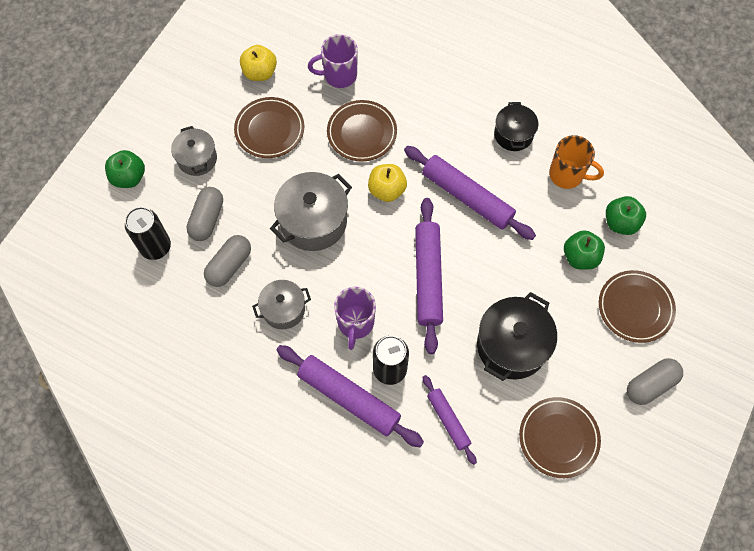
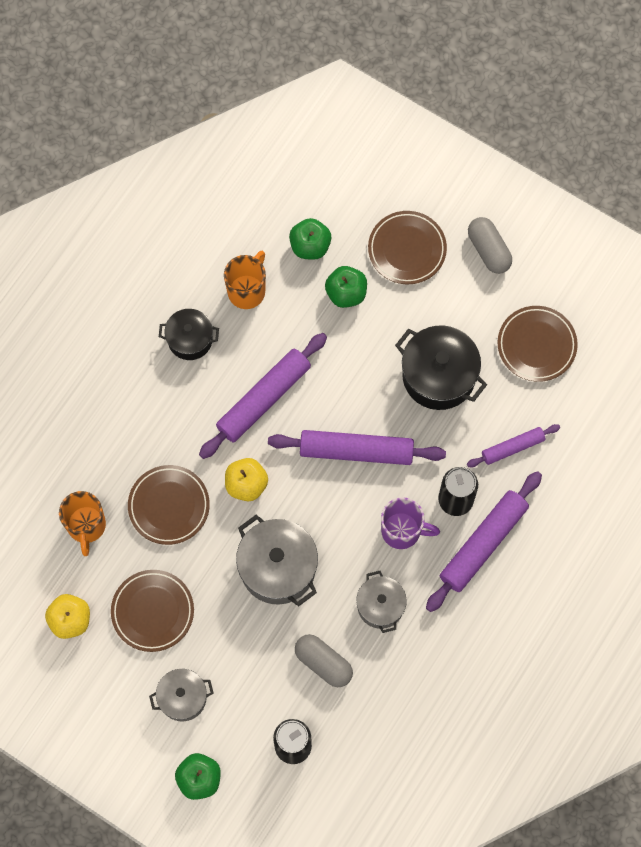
camera: 85 degrees left, 5 degrees up
grey capsule [186,187,223,241] -> none
purple mug [308,34,358,88] -> orange mug [59,491,106,556]

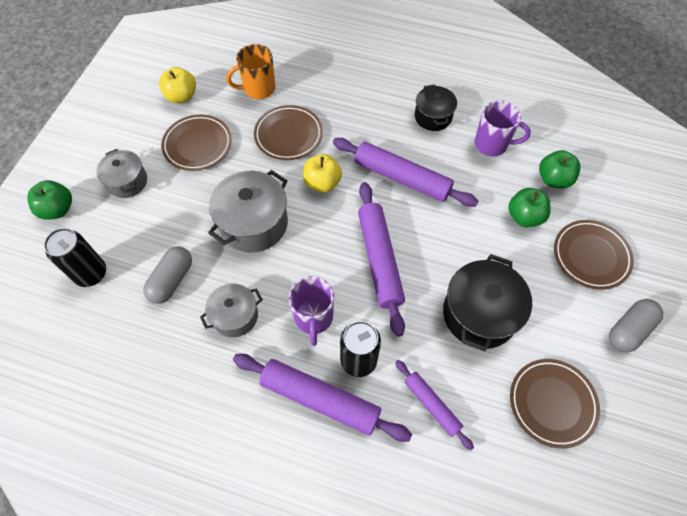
camera: 75 degrees right, 10 degrees down
orange mug [224,251,266,309] -> purple mug [475,100,531,156]

